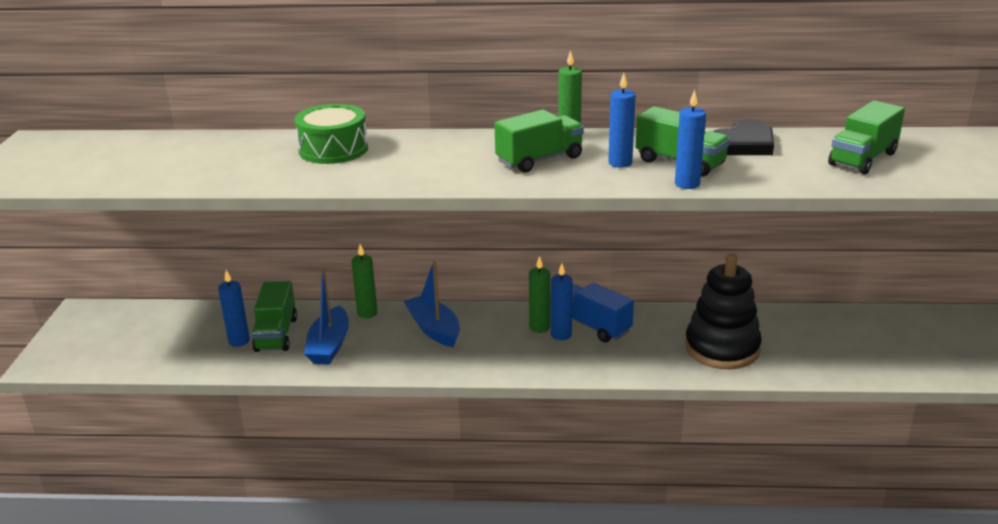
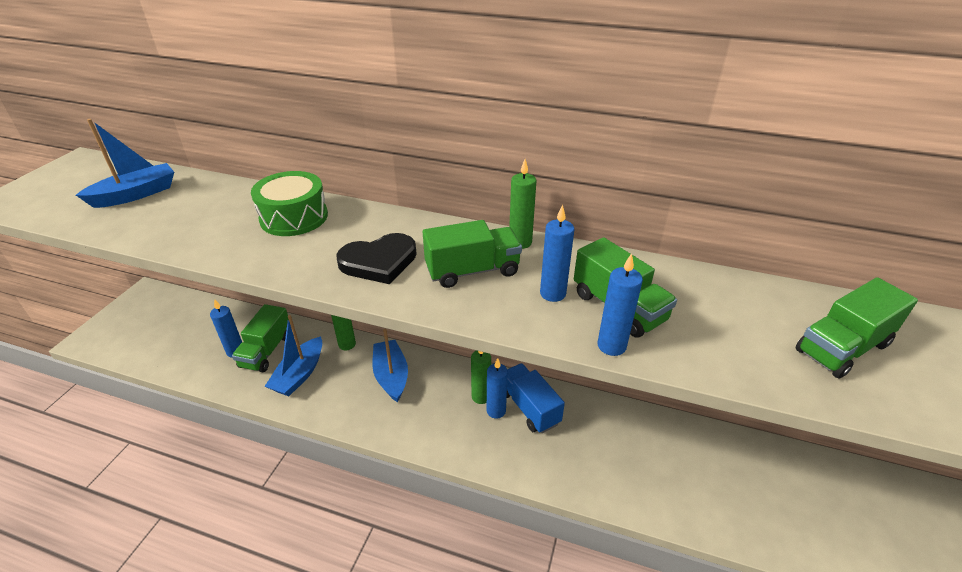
camera: 15 degrees right, 10 degrees up
black stacking toy [685,253,762,369] -> none
black heart [713,119,774,155] -> black heart moved to [337,233,417,284]
none -> blue boat [76,119,174,208]

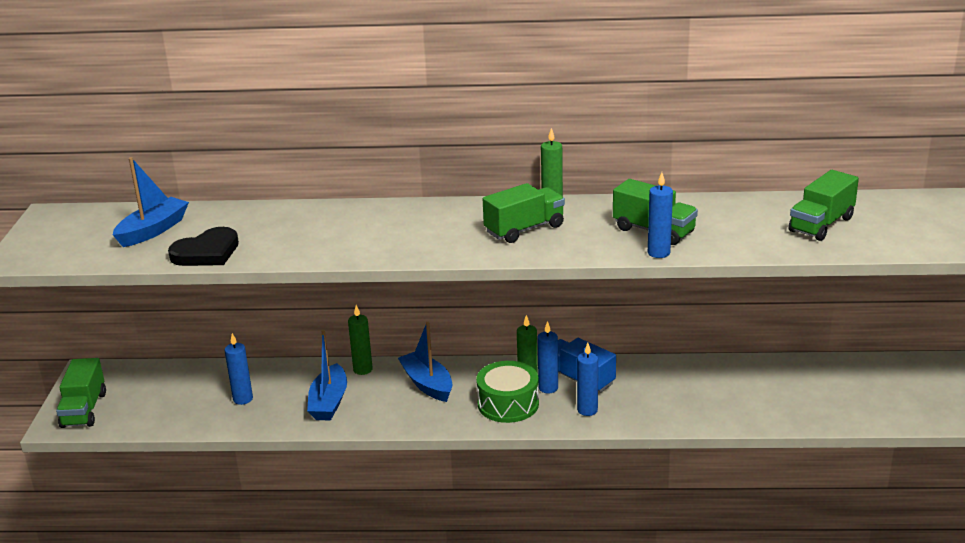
camera: 15 degrees left, 10 degrees down
green truck [232,304,289,372] -> green truck moved to [56,358,106,428]
green drum [251,171,328,236] -> green drum moved to [476,361,539,423]
black heart [337,233,417,284] -> black heart moved to [168,227,239,266]
blue candle [540,205,575,302] -> blue candle moved to [577,343,598,416]

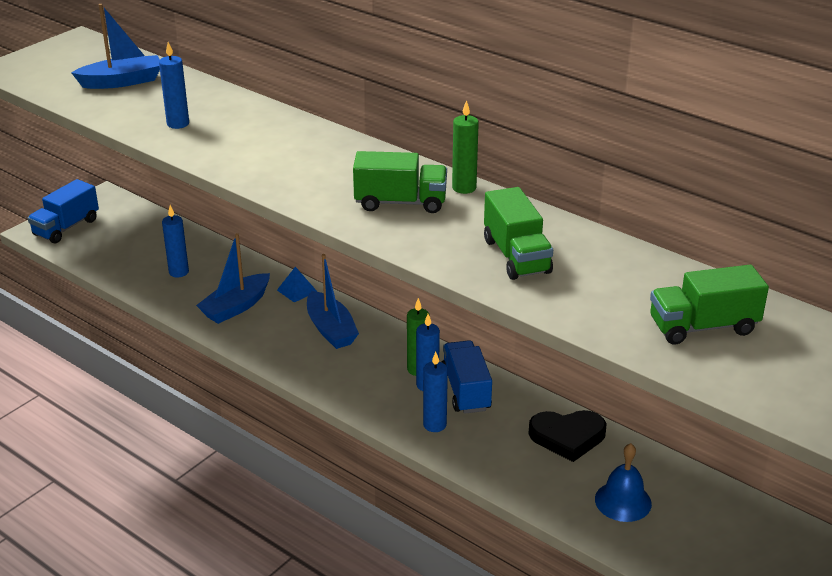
camera: 35 degrees right, 5 degrees up
green truck [56,358,106,428] -> blue truck [28,179,99,243]
black heart [168,227,239,266] -> black heart moved to [528,410,606,462]
green candle [348,305,373,375] -> blue pyramid [277,267,317,303]
blue boat [398,322,452,402] -> blue boat turned 150 degrees clockwise [307,254,359,349]
green drum [476,361,539,423] -> none
blue candle [648,172,673,258] -> blue candle moved to [159,42,189,129]
none -> blue bell [595,443,652,522]

